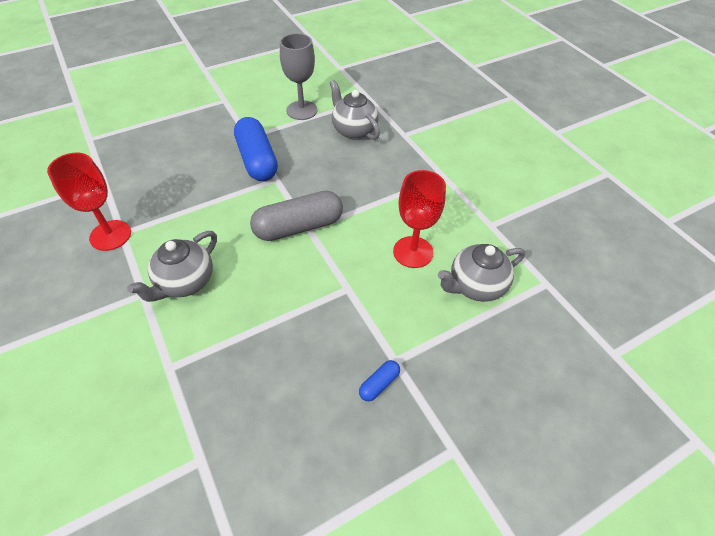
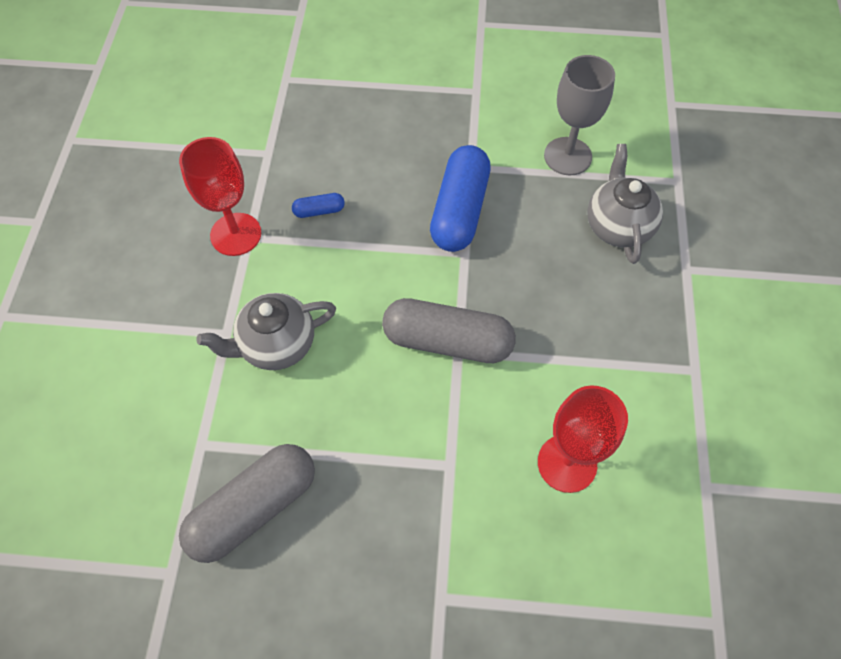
camera: 35 degrees right, 10 degrees up
blue capsule [359,360,400,401] -> blue capsule moved to [292,193,345,218]
grey teapot [438,244,525,302] -> none
none -> grey capsule [179,444,315,563]

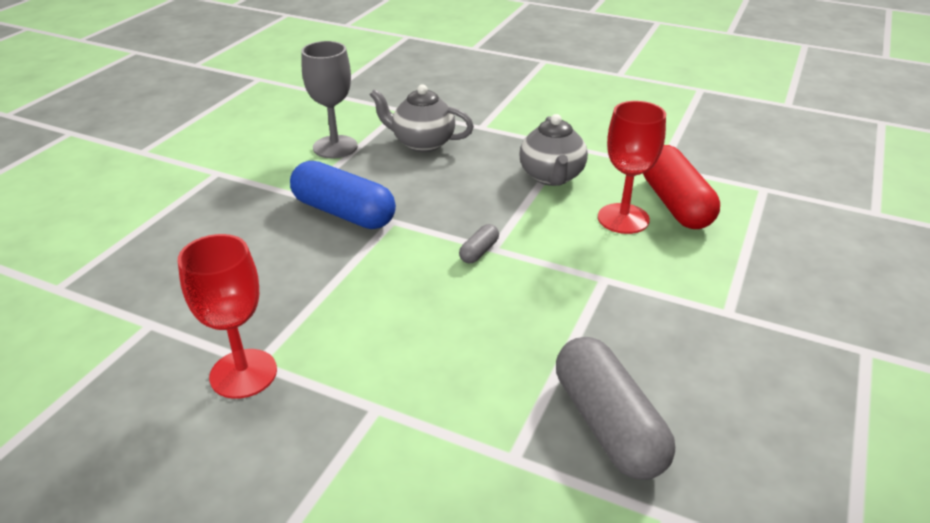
camera: 70 degrees left, 25 degrees down
grey teapot [196,293,336,370] -> grey teapot moved to [520,114,588,186]
blue capsule [292,193,345,218] -> none
grey capsule [382,298,516,363] -> grey capsule [459,224,499,263], size x0.44
none -> red capsule [643,145,720,229]

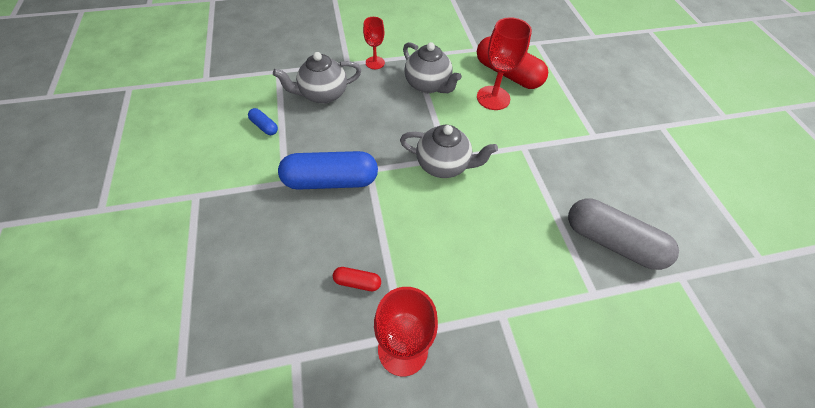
camera: 40 degrees left, 20 degrees up
grey goblet [302,41,358,158] -> blue capsule [248,108,278,135]
grey capsule [459,224,499,263] -> grey teapot [400,125,498,178]
none -> red capsule [333,267,381,291]
none -> red goblet [363,17,385,69]

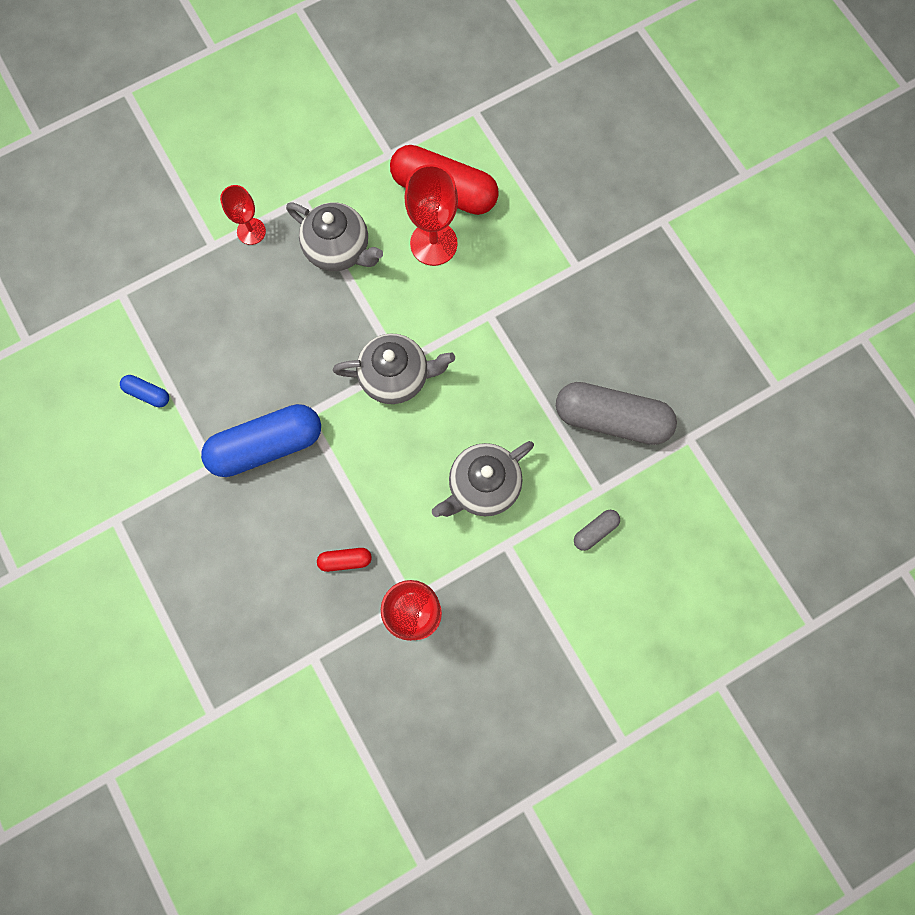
camera: 15 degrees left, 20 degrees up
grey teapot [273,52,361,104] -> grey teapot moved to [432,441,534,517]
none -> grey capsule [574,510,620,551]

